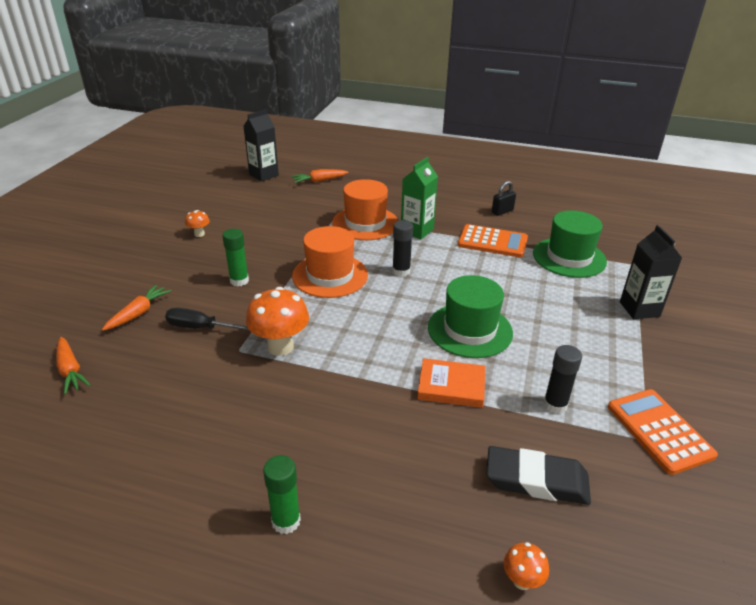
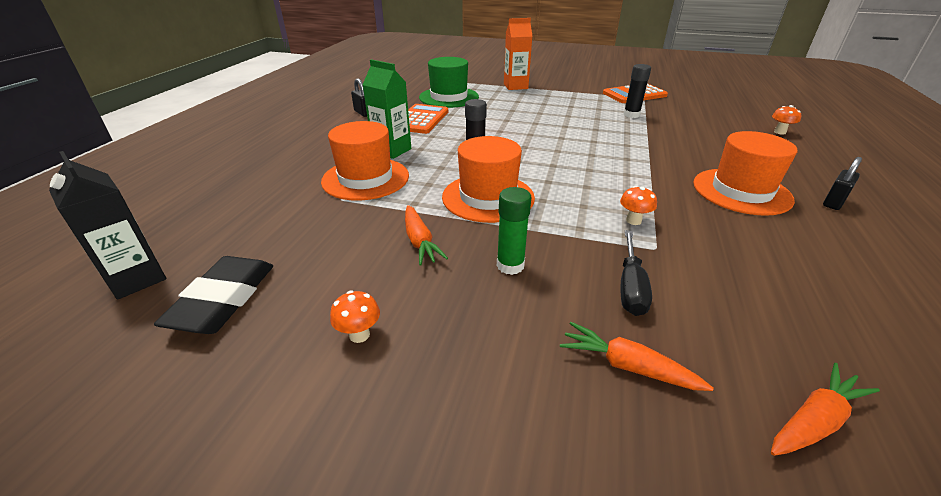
camera: 90 degrees left, 0 degrees up
orange mushroom [246,287,309,356] -> orange mushroom [620,186,657,225], size x0.50
green glue stick [263,455,301,534] -> black padlock [823,157,862,210]
orange carrot [291,169,349,183] -> orange carrot moved to [405,205,448,266]
orange book [417,358,485,408] -> none
green hat [428,275,513,358] -> none
black eraser [486,446,591,505] -> black eraser moved to [154,256,273,334]
black carton [620,225,682,319] -> orange carton [504,18,532,90]
none -> orange hat [693,131,798,216]

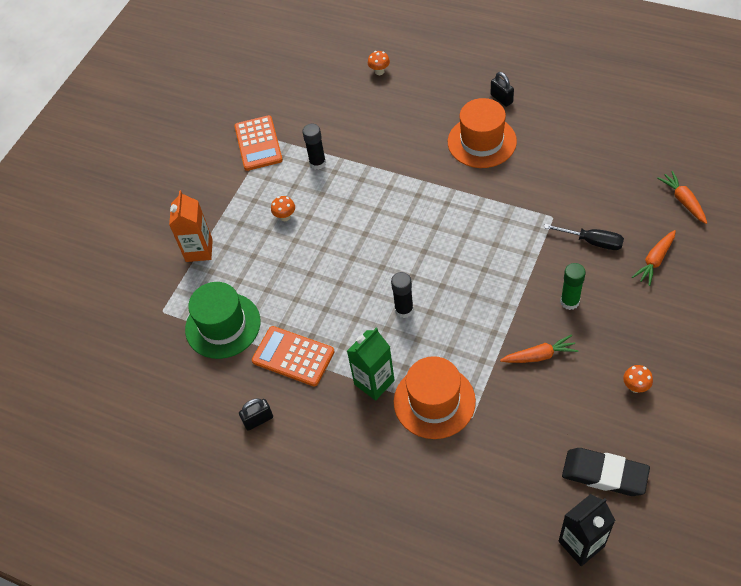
camera: 75 degrees left, 20 degrees up
orange hat [442,136,535,223] -> none
orange mushroom [620,186,657,225] -> orange mushroom moved to [271,196,295,221]

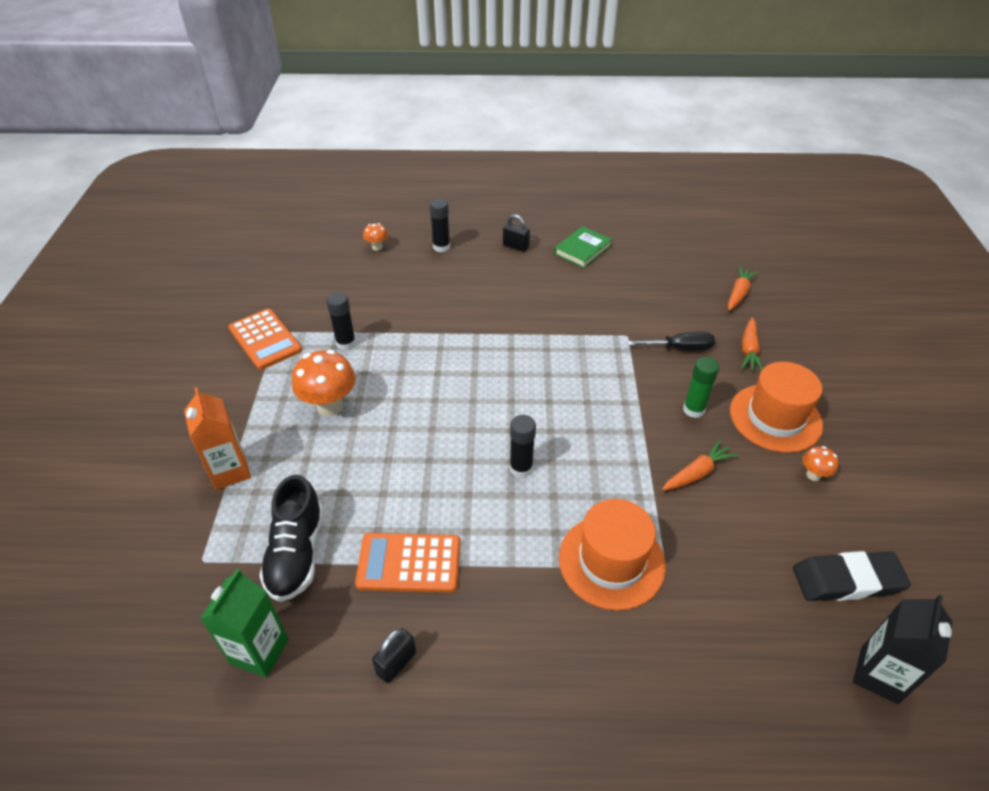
camera: 30 degrees left, 10 degrees down
green hat [185,282,261,359] -> black shoe [259,475,323,602]
orange mushroom [271,196,295,221] -> orange mushroom [292,350,356,416], size x2.00
green carton [347,328,394,401] -> green carton moved to [200,569,288,678]
orange hat [448,98,517,168] -> orange hat moved to [730,362,823,453]
orange carrot [657,171,707,224] -> orange carrot turned 75 degrees clockwise [728,266,758,311]
none -> black glue stick [430,198,450,252]
none -> green book [554,226,612,268]

